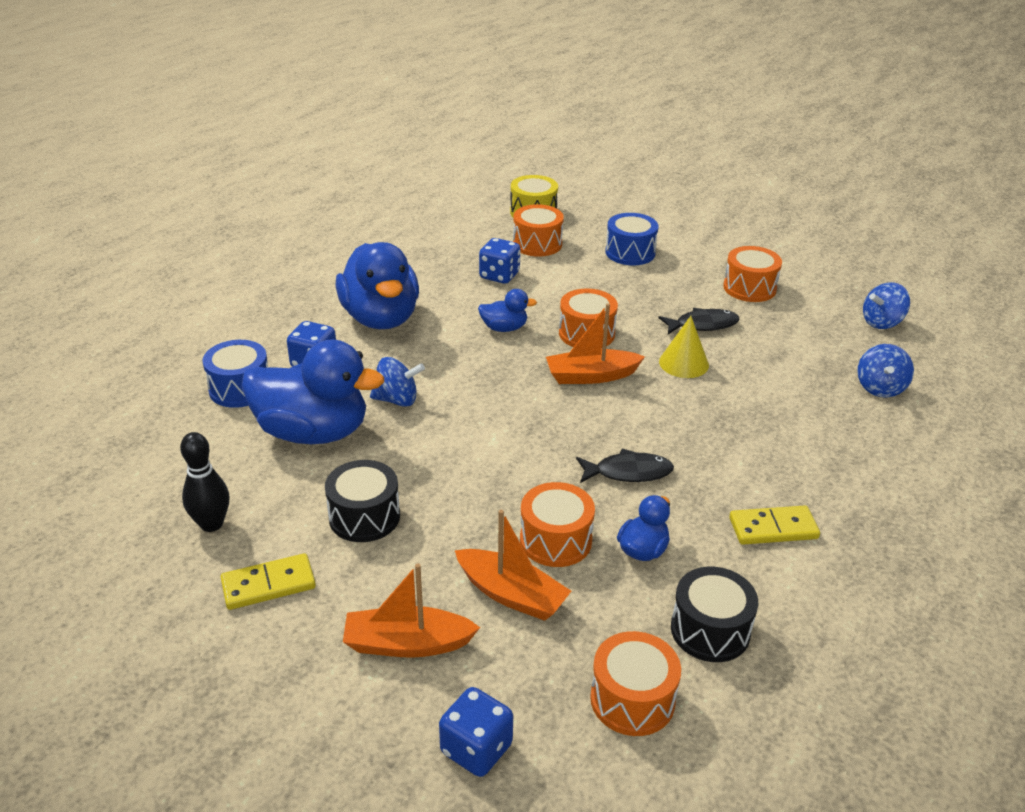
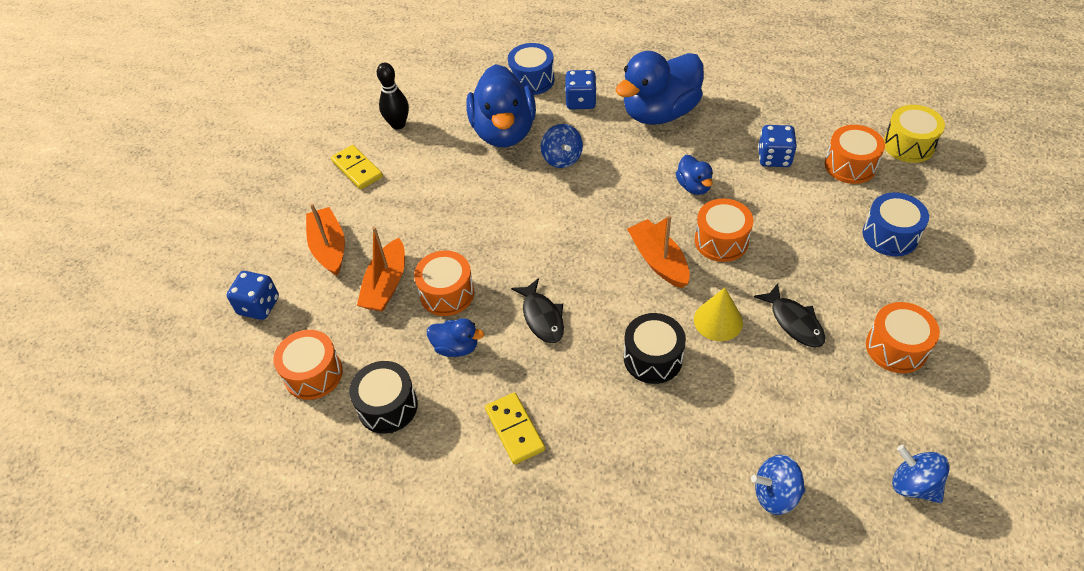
camera: 75 degrees right, 15 degrees up
black drum [325,460,400,542] -> black drum moved to [624,313,686,384]

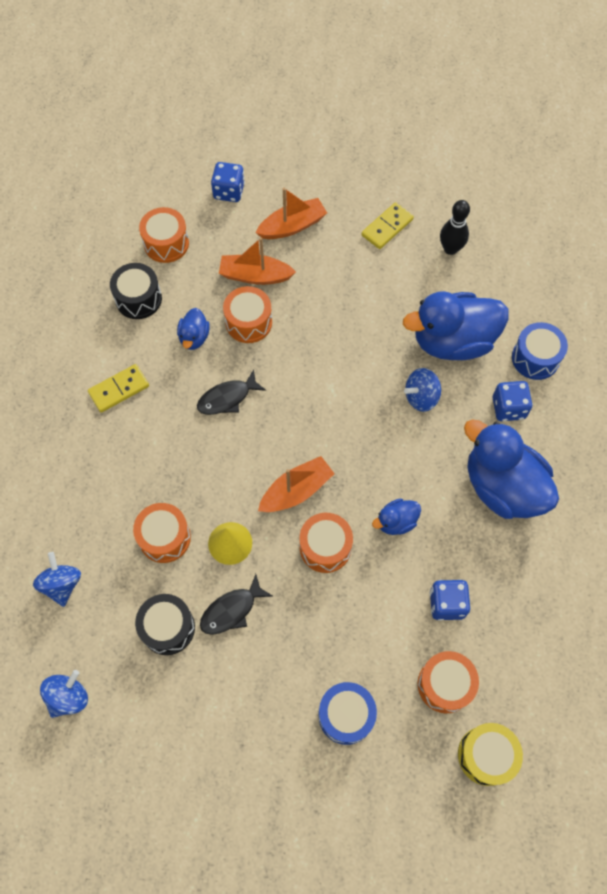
camera: 80 degrees right, 15 degrees up
black drum [624,313,686,384] -> black drum moved to [135,594,195,655]
orange drum [866,302,940,373] -> orange drum moved to [133,503,191,563]

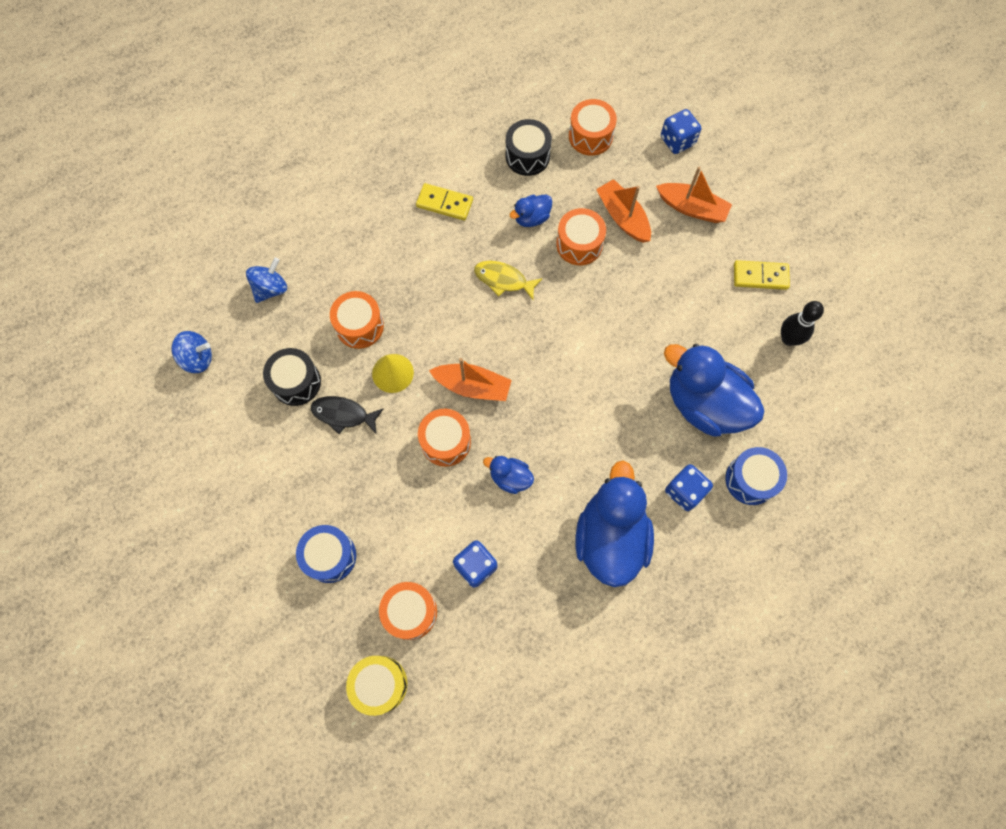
camera: 50 degrees right, 5 degrees up
black fish [197,370,266,415] -> yellow fish [474,261,543,301]
blue spinning top [404,368,441,412] -> none

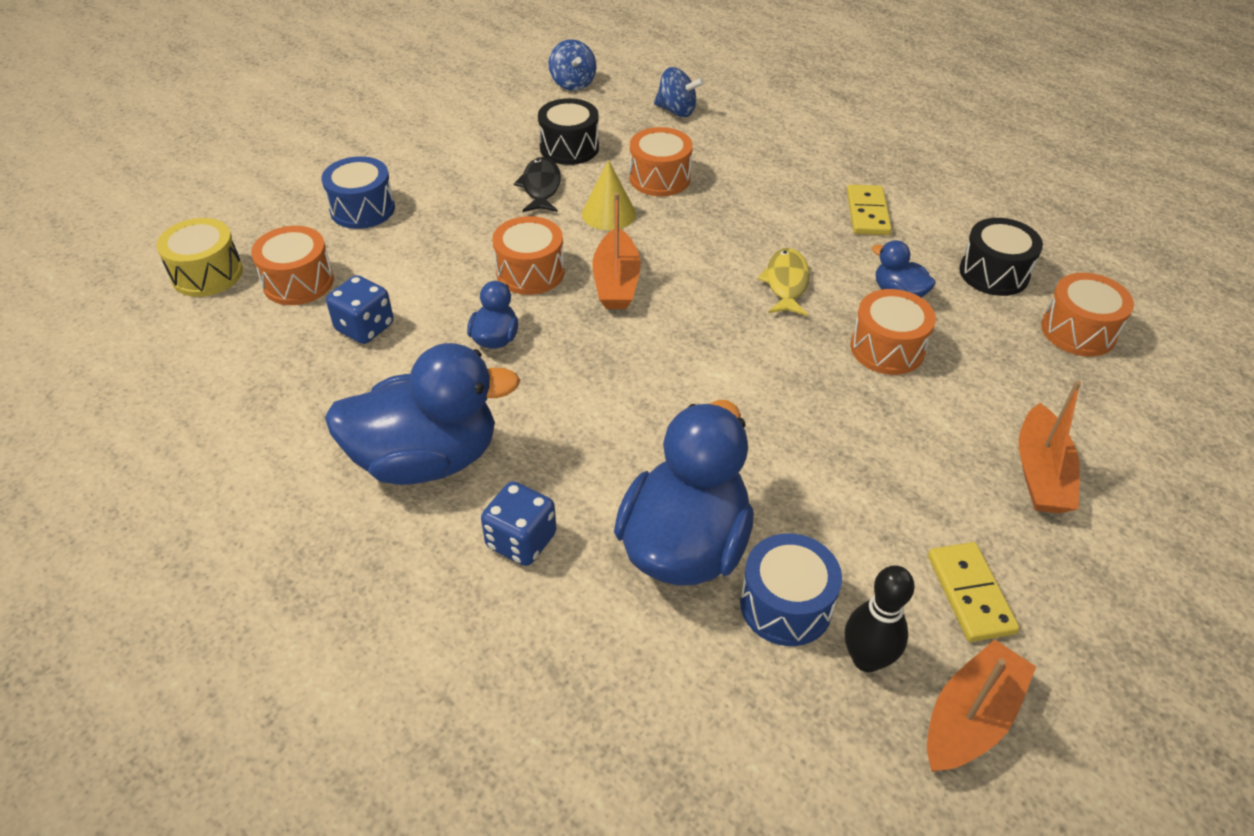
camera: 75 degrees right, 25 degrees down
orange boat [596,179,651,243] -> orange boat moved to [927,639,1036,772]
blue dice [661,109,701,154] -> none
blue drum [725,447,787,505] -> blue drum moved to [740,533,842,646]

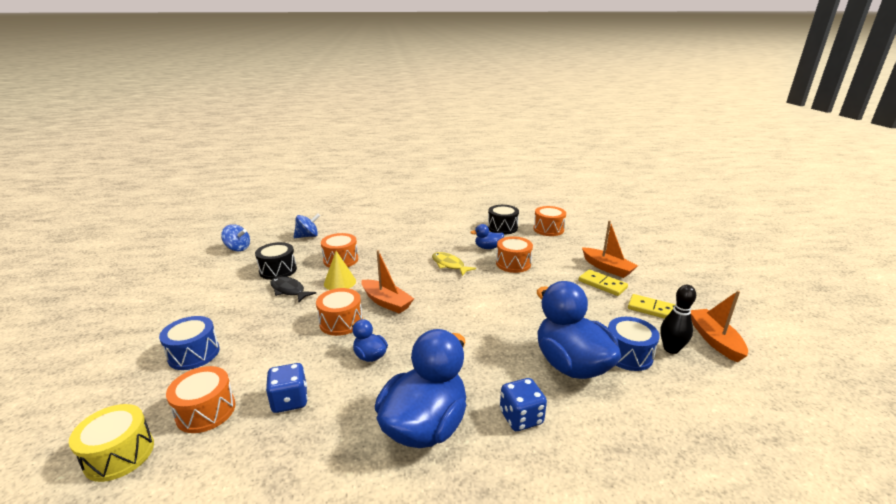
camera: 50 degrees left, 20 degrees down
yellow domino [847,185,892,235] -> yellow domino moved to [579,270,628,296]

